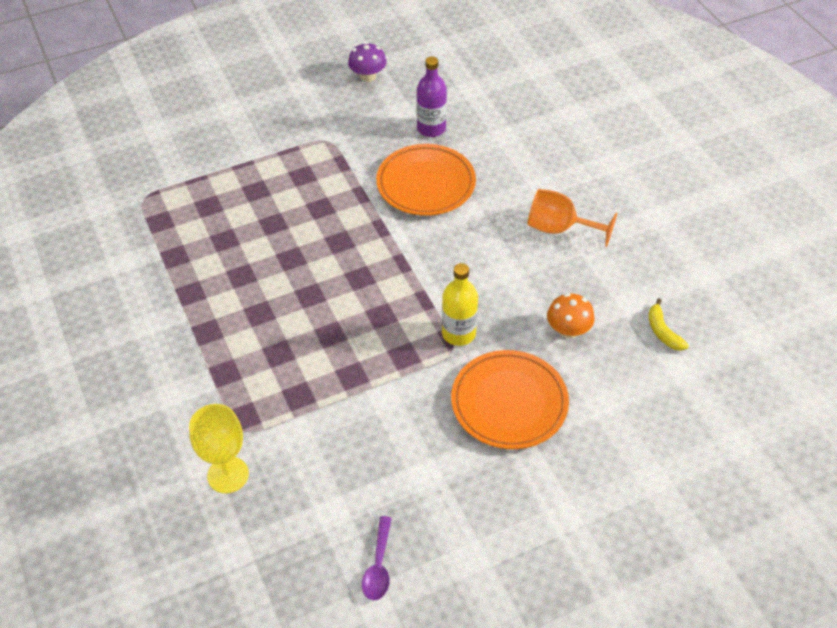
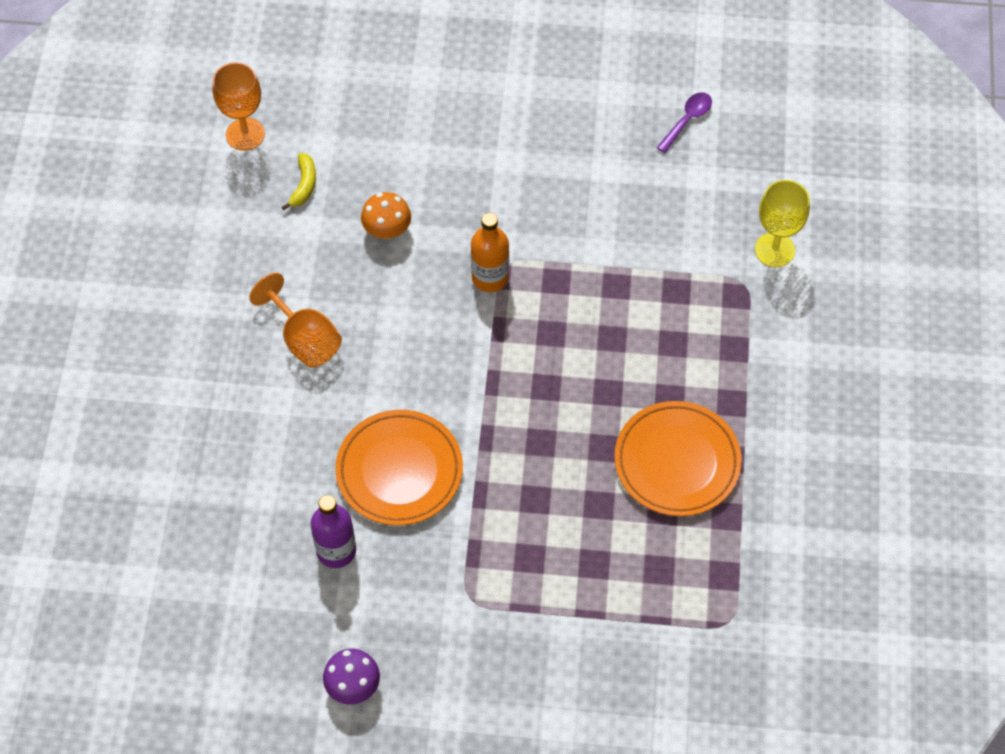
camera: 150 degrees left, 10 degrees up
yellow bottle [442,263,478,346] -> orange bottle [471,213,509,292]
orange plate [451,350,569,449] -> orange plate moved to [614,401,742,516]
none -> orange goblet [212,62,265,151]

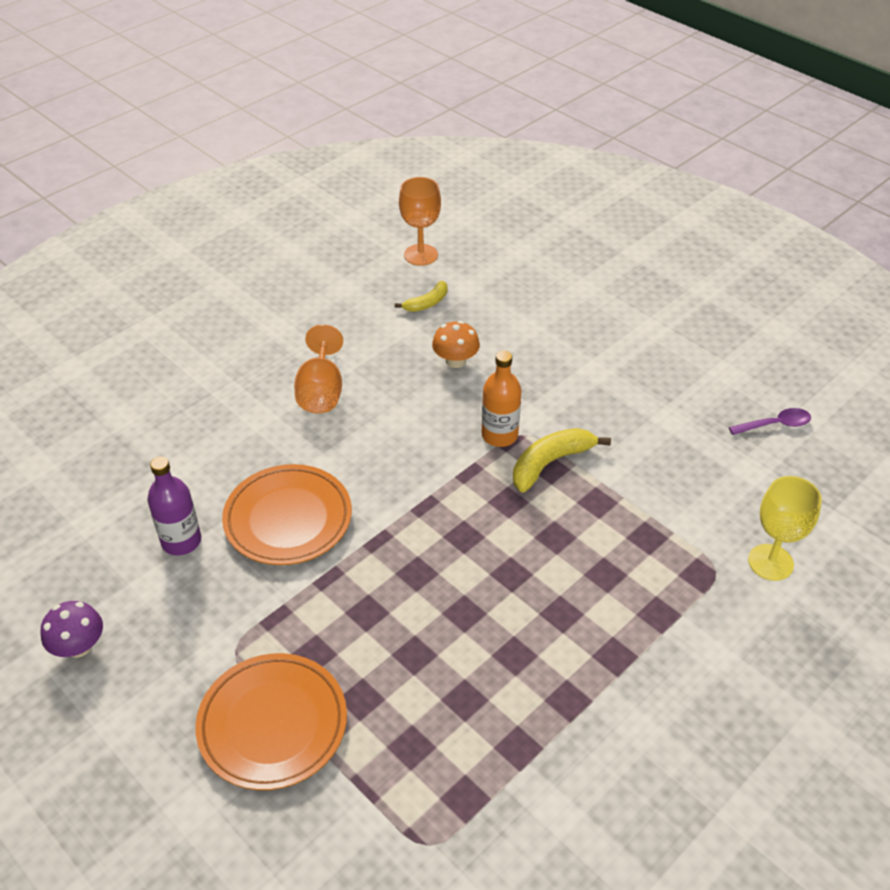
camera: 40 degrees right, 15 degrees down
orange plate [614,401,742,516] -> orange plate moved to [195,653,347,790]
none -> yellow banana [513,428,611,493]

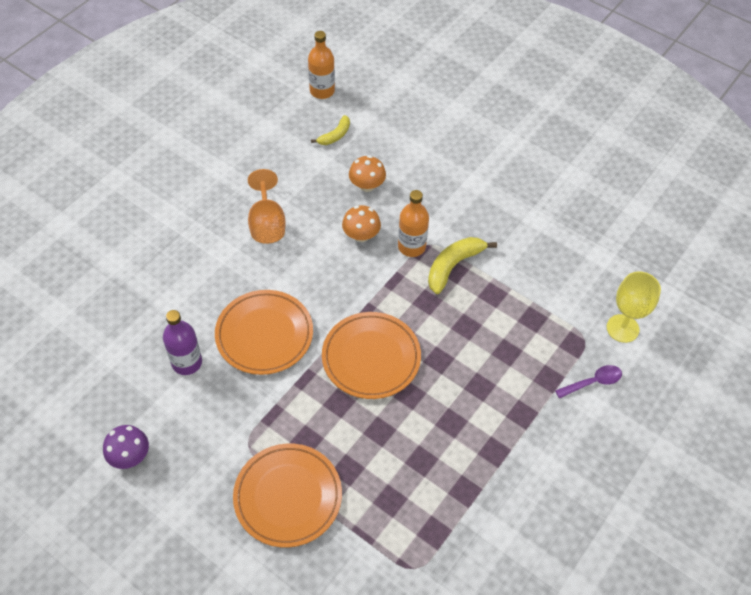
camera: 10 degrees left, 10 degrees up
orange goblet [399,177,441,266] -> orange bottle [308,31,335,99]
purple spoon [729,408,811,435] -> purple spoon moved to [555,365,622,398]
none -> orange plate [322,312,421,399]
none -> orange mushroom [342,205,381,242]

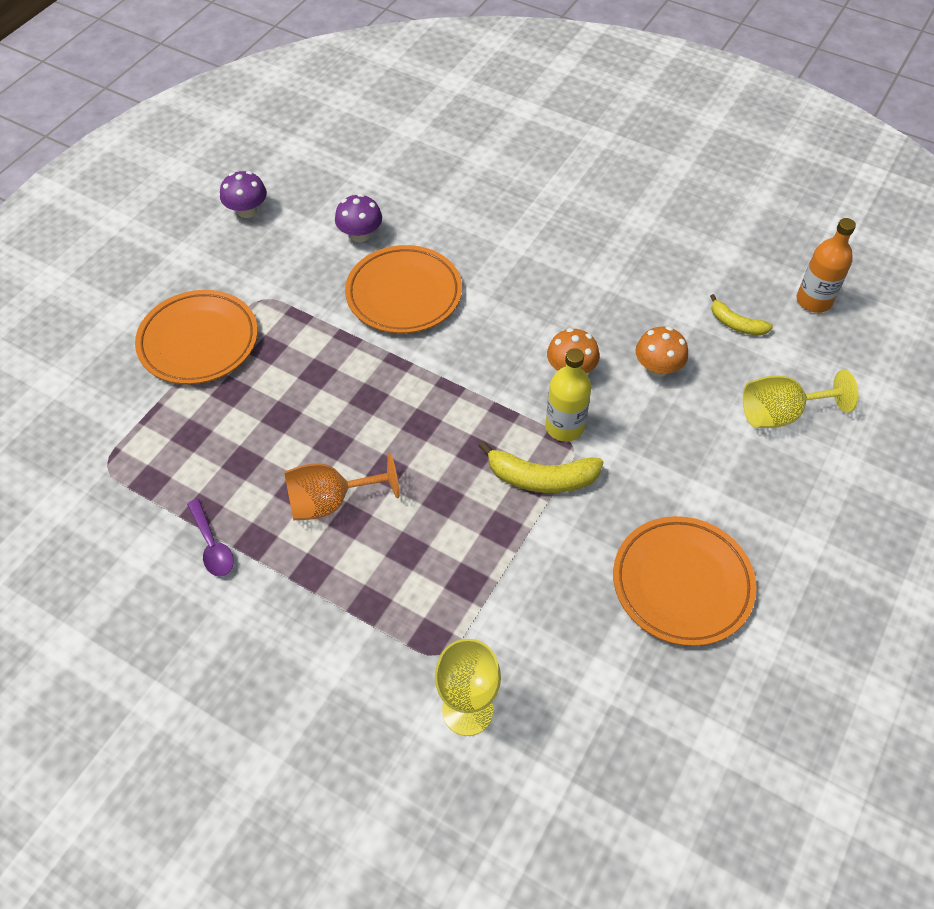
camera: 85 degrees right, 0 degrees up
purple bottle [163,310,202,375] -> purple mushroom [335,194,382,242]
orange goblet [248,169,286,244] -> orange goblet moved to [284,453,399,520]
orange plate [322,312,421,399] -> orange plate moved to [613,516,757,646]
orange bottle [398,190,429,257] -> yellow bottle [545,348,591,442]
yellow banana [428,237,497,294] -> yellow banana turned 150 degrees clockwise [479,441,603,493]
purple spoon [555,365,622,398] -> purple spoon moved to [187,499,234,577]
none -> yellow goblet [743,370,859,428]

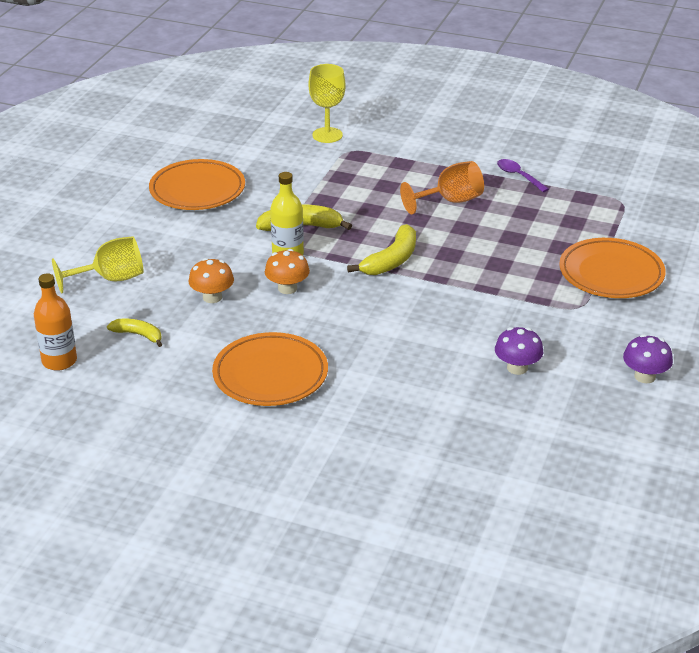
camera: 170 degrees right, 20 degrees down
orange plate [345,245,462,334] -> orange plate moved to [212,332,328,406]
none -> yellow banana [347,224,416,275]

